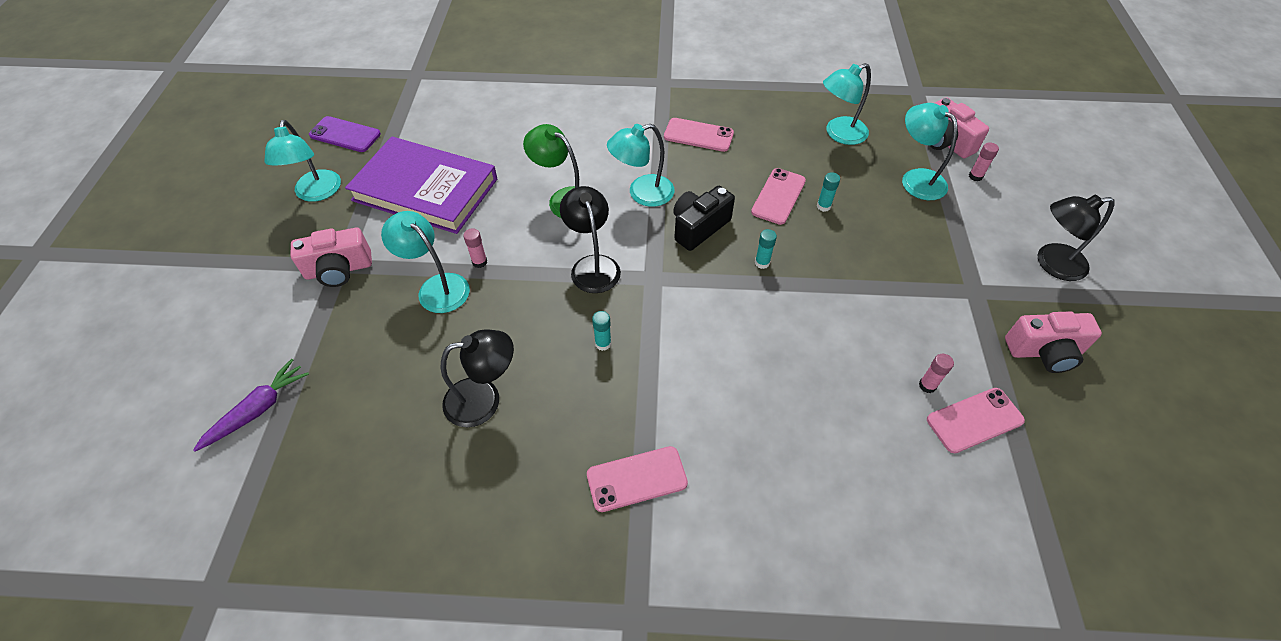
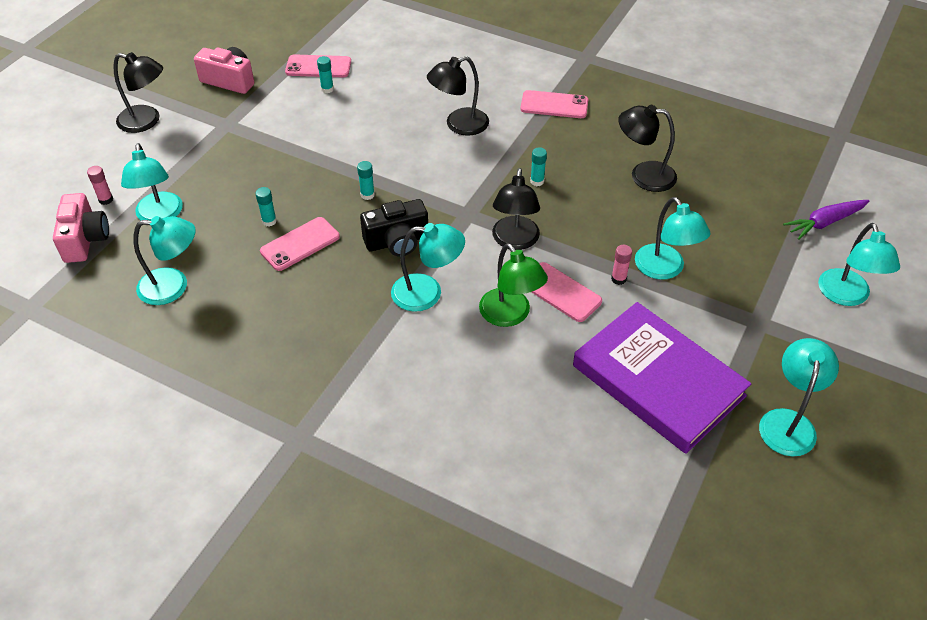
camera: 155 degrees left, 5 degrees down
pink camera [291,227,372,287] -> none
purple phone [309,116,381,152] -> none
pink phone [664,118,734,152] -> pink phone moved to [531,262,602,322]
pink glue stick [919,354,954,393] -> turquoise glue stick [317,56,334,94]
none -> black lamp [427,56,489,136]
none -> turquoise lamp [818,223,900,306]

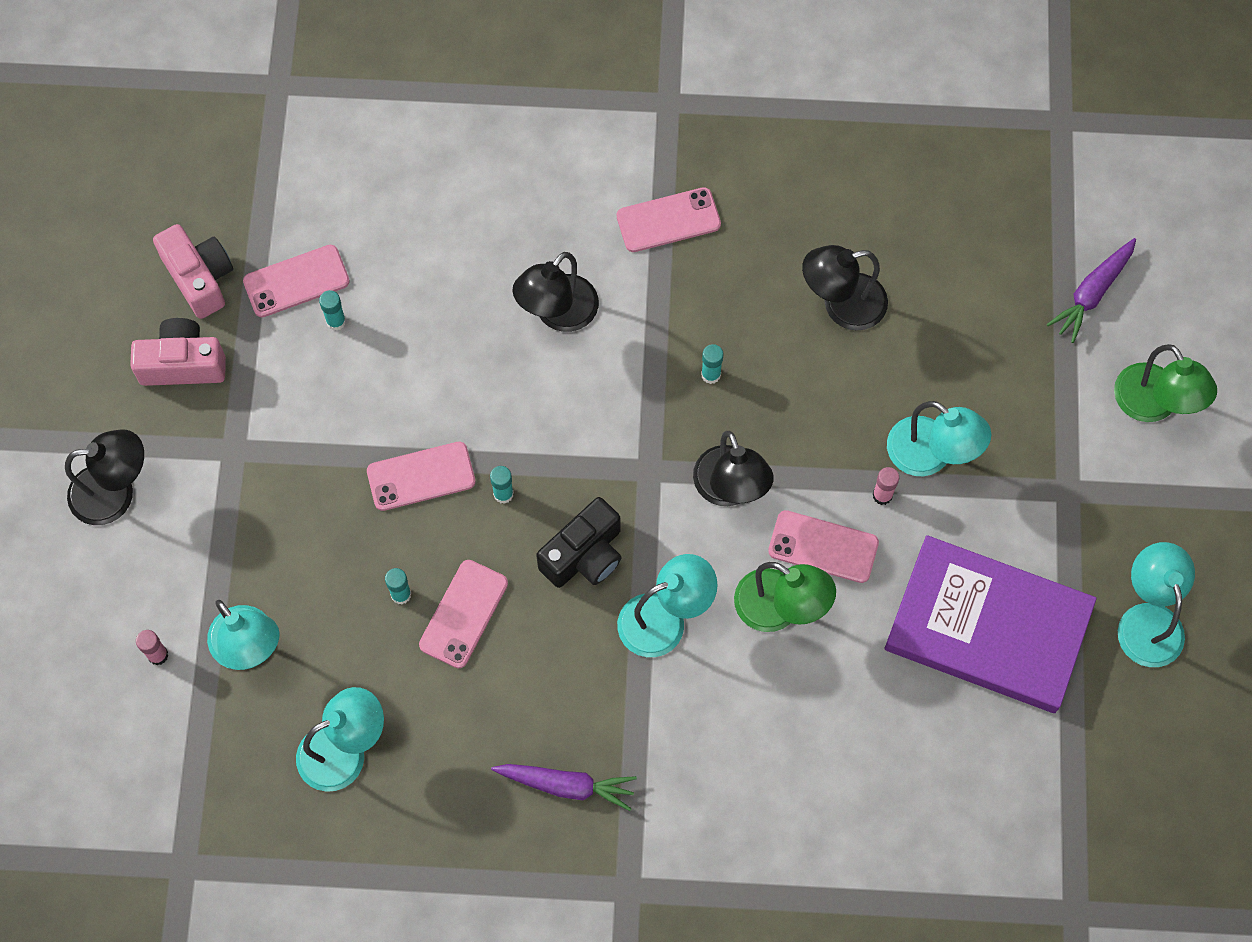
camera: 25 degrees left, 20 degrees up
pink camera [53,193,109,263] -> pink camera moved to [153,224,233,319]
turquoise lamp [818,223,900,306] -> green lamp [1114,344,1217,422]
none -> pink phone [367,442,475,511]
none -> purple carrot [491,764,637,811]

